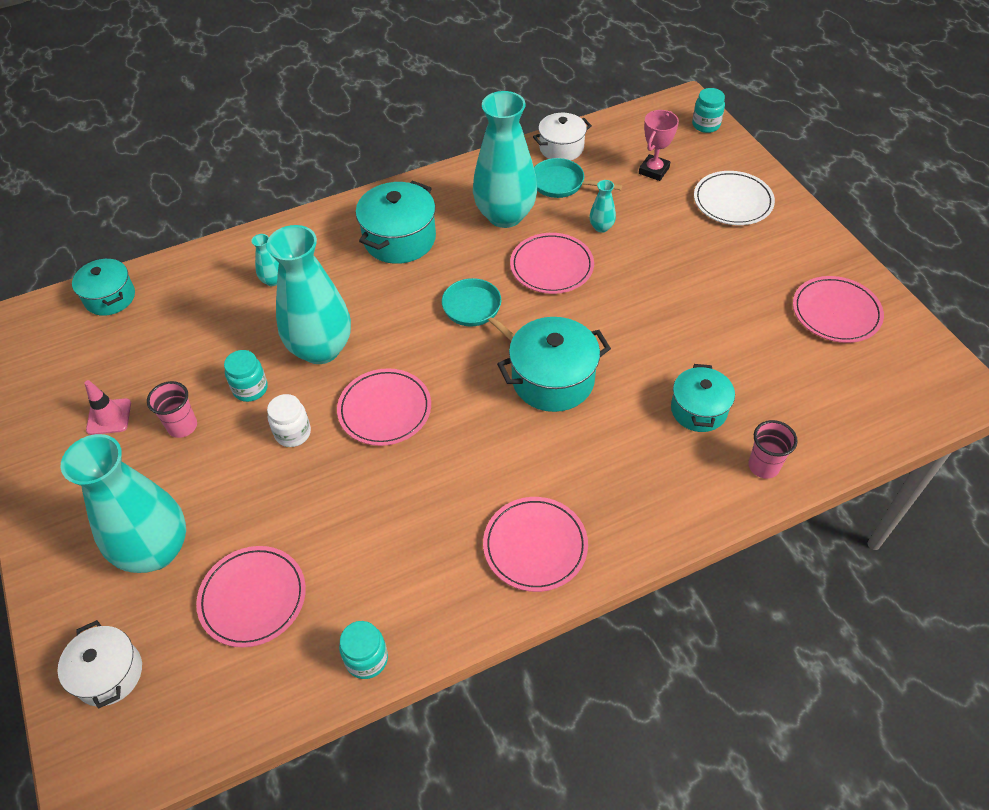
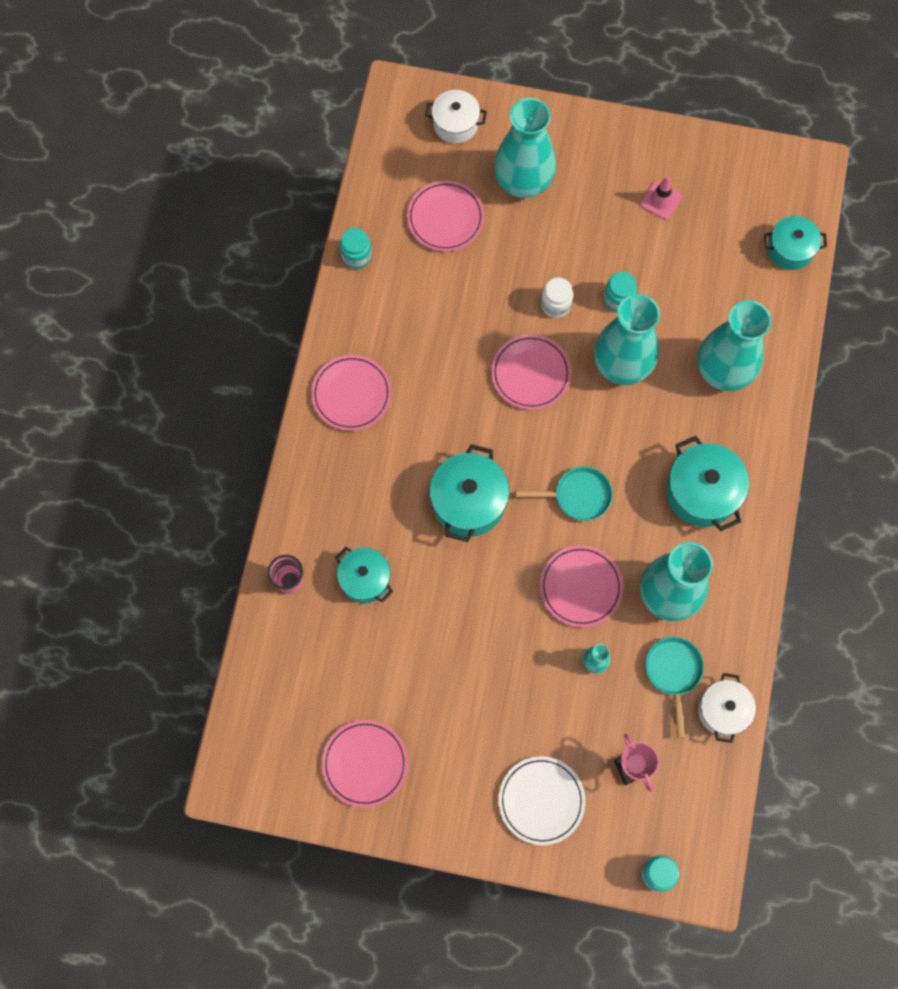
camera: 125 degrees right, 20 degrees up
pink cup [147,381,197,438] -> none
turquoise vase [251,234,279,286] -> turquoise vase [698,300,771,391], size x2.46
turquoise pan [534,158,622,198] -> turquoise pan turned 60 degrees counterclockwise [645,637,704,738]

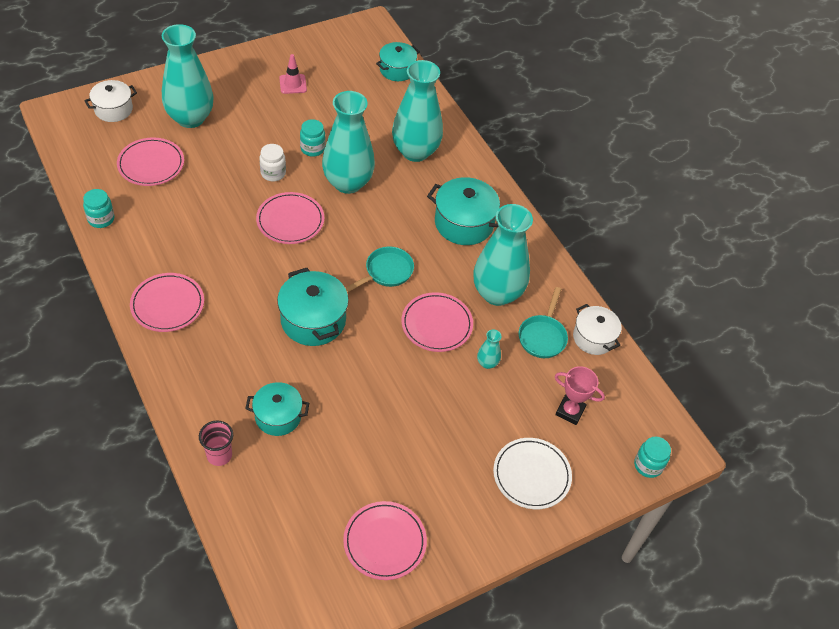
camera: 45 degrees left, 20 degrees down
turquoise pan [645,637,704,738] -> turquoise pan turned 120 degrees counterclockwise [519,287,568,358]

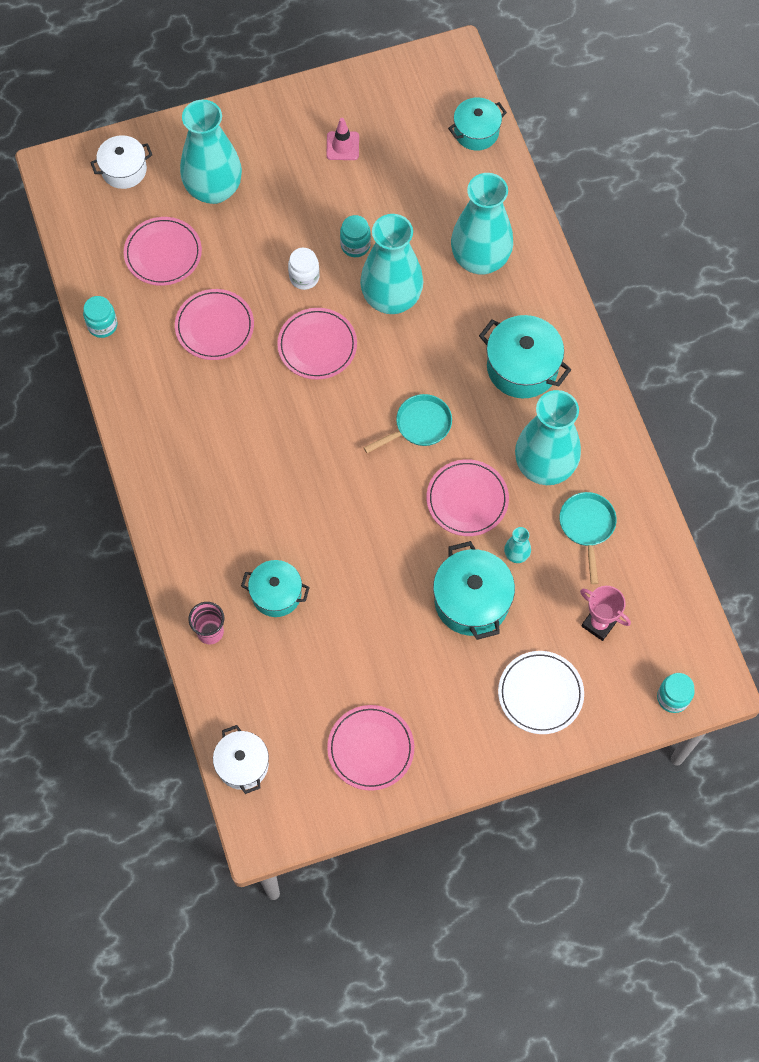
camera: 15 degrees right, 15 degrees up
pink plate [130,273,204,332] -> pink plate moved to [175,289,254,360]
turquoise pot [277,268,349,346] -> turquoise pot moved to [433,541,515,640]
turquoise pan [519,287,568,358] -> turquoise pan turned 150 degrees clockwise [559,492,617,584]
white pot [573,304,622,355] -> white pot moved to [213,725,269,794]

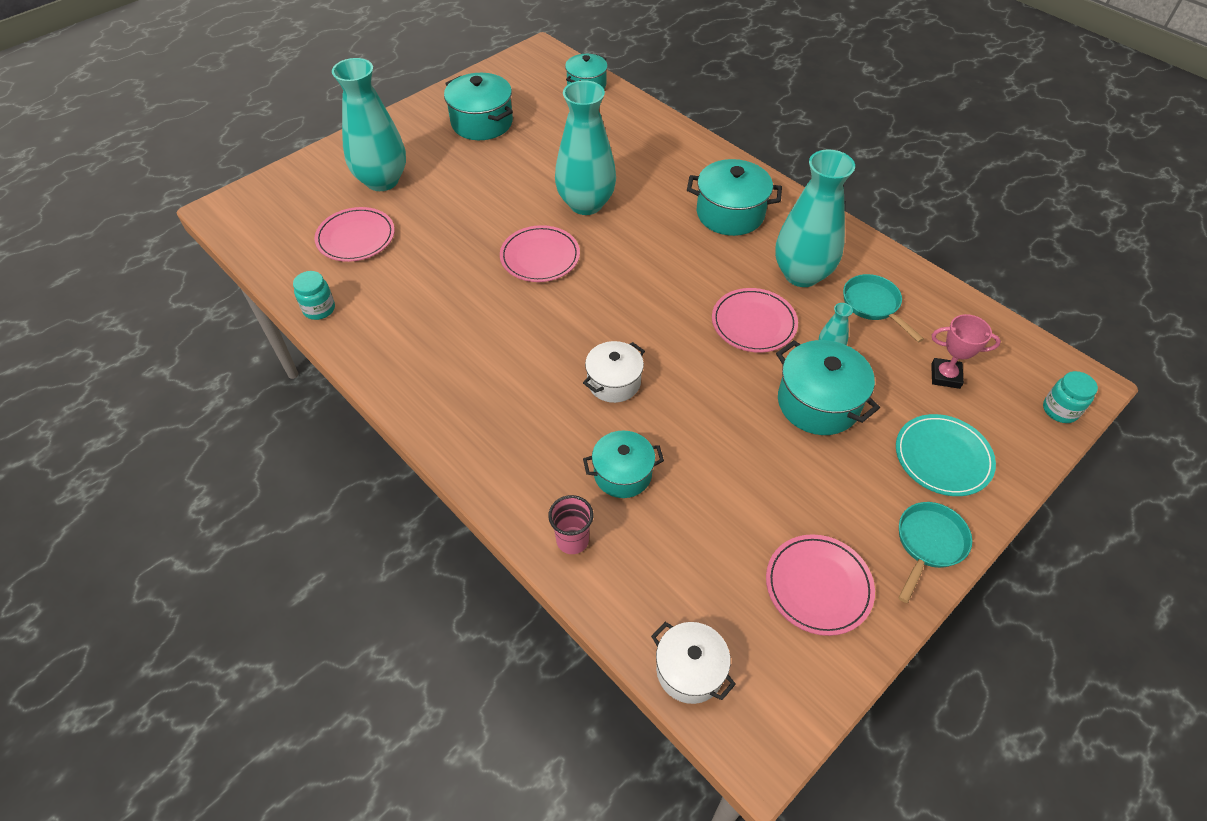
camera: 25 degrees left, 15 degrees down
white pot [90,135,152,189] -> white pot moved to [583,341,645,403]
pink plate [175,289,254,360] -> none
white jar [288,248,320,290] -> none
pink traffic cone [327,118,359,160] -> turquoise pot [444,73,513,140]
turquoise jar [340,215,371,257] -> none
turquoise pan [363,394,452,453] -> turquoise pan moved to [899,502,972,603]
turquoise vase [451,173,513,275] -> none
white plate [498,651,584,734] -> turquoise plate [896,414,996,496]

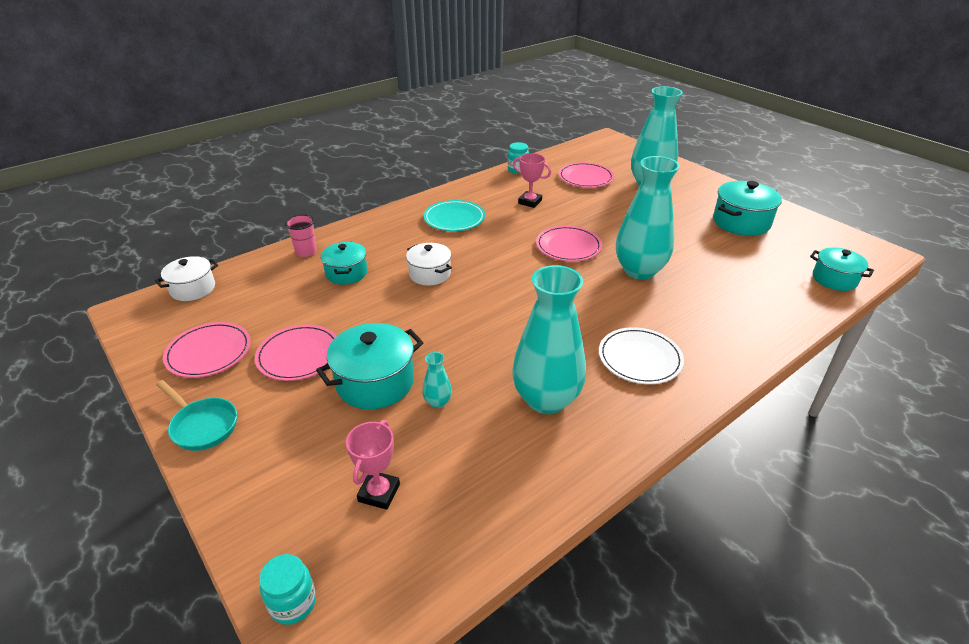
camera: 95 degrees right, 15 degrees down
turquoise pot [687,159,782,236] -> white plate [599,327,684,384]
pink plate [712,288,798,353] -> pink plate moved to [255,325,337,381]
turquoise pan [843,274,924,342] -> none
turquoise plate [896,414,996,496] -> turquoise plate moved to [424,200,485,231]
none -> pink trophy [513,153,551,208]

